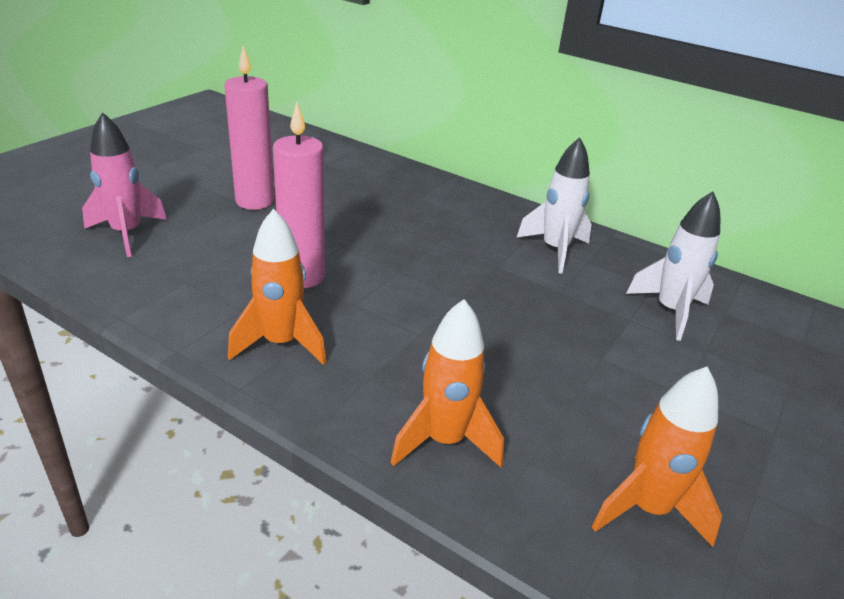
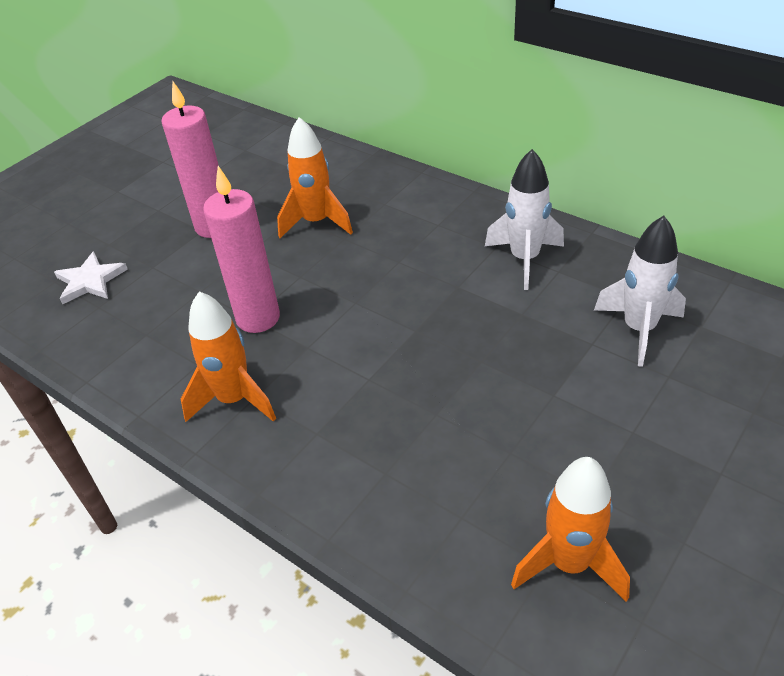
camera: 10 degrees right, 10 degrees up
pink rocket [82,112,167,257] -> white star [54,251,128,304]
orange rocket [390,299,504,467] -> orange rocket moved to [277,117,353,238]

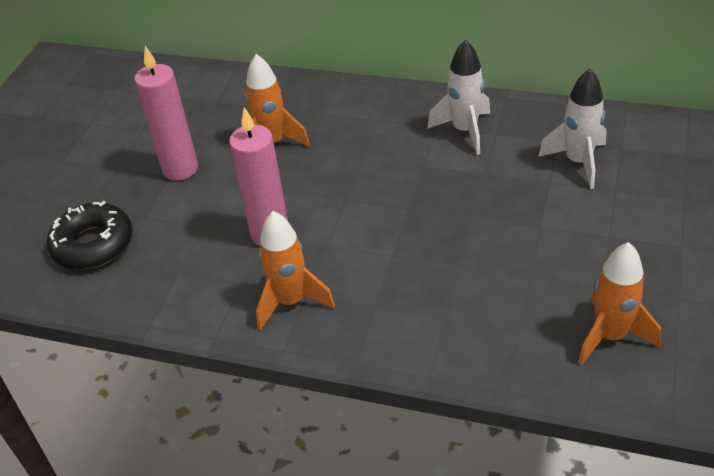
camera: 20 degrees left, 0 degrees up
white star [54,251,128,304] -> black donut [47,201,133,269]

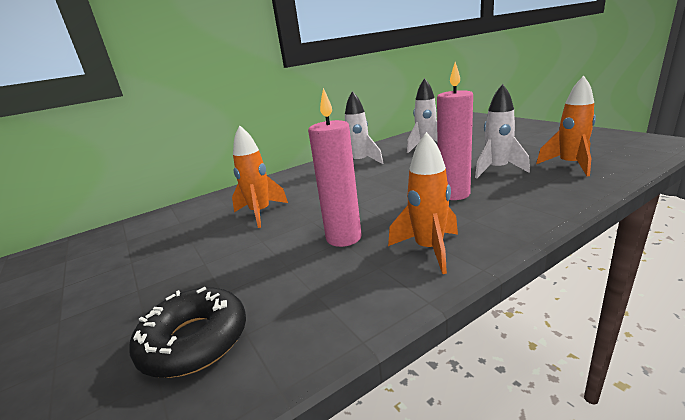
camera: 50 degrees left, 20 degrees down
pink candle [134,46,198,181] -> pink candle moved to [437,62,473,200]
none -> white rocket [475,84,530,178]

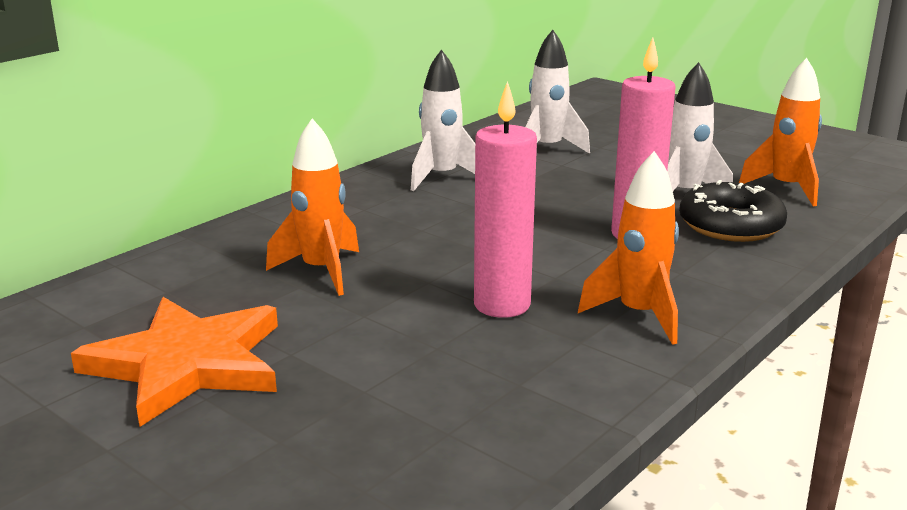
camera: 20 degrees left, 0 degrees up
black donut [129,287,246,378] -> black donut moved to [679,180,787,242]
none -> orange star [71,297,278,427]

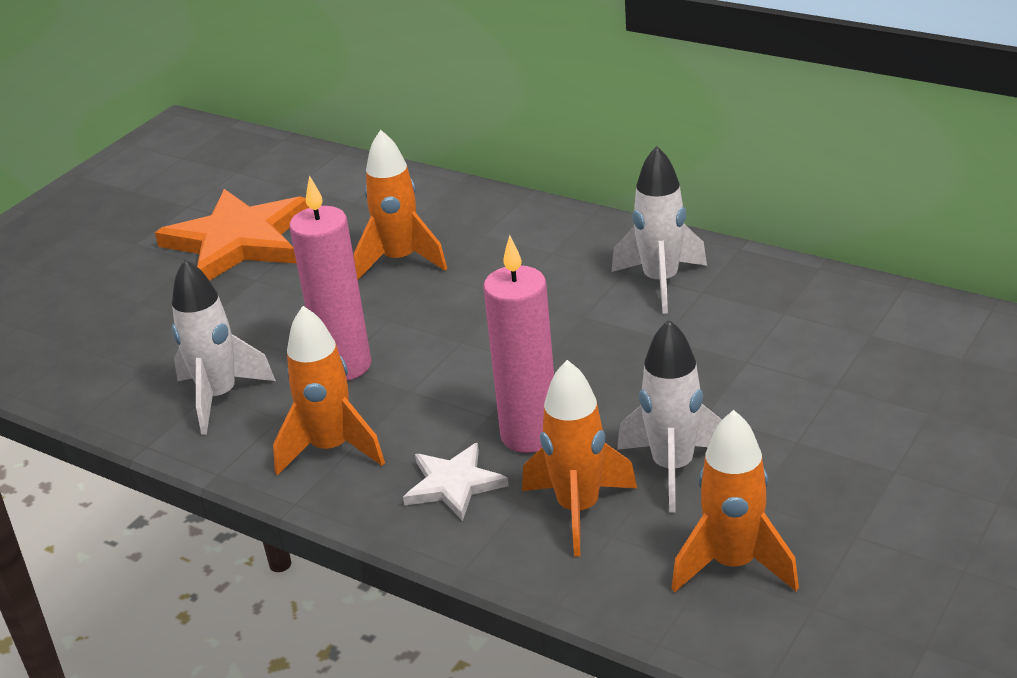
camera: 85 degrees right, 10 degrees up
white rocket [525,30,590,154] -> white rocket moved to [172,259,276,435]
black donut [679,180,787,242] -> orange rocket [522,360,637,557]
none -> white star [403,443,509,521]

